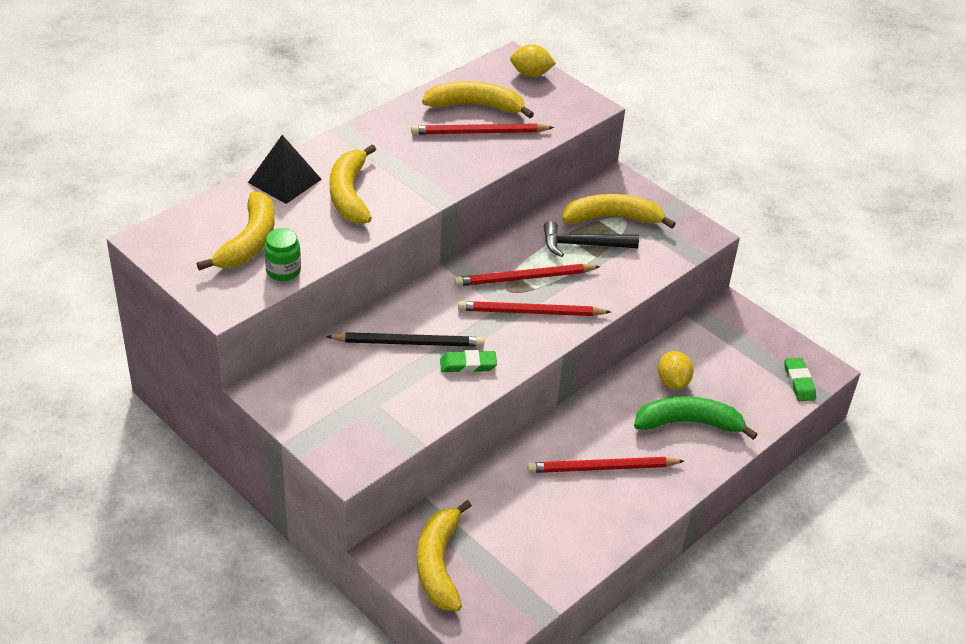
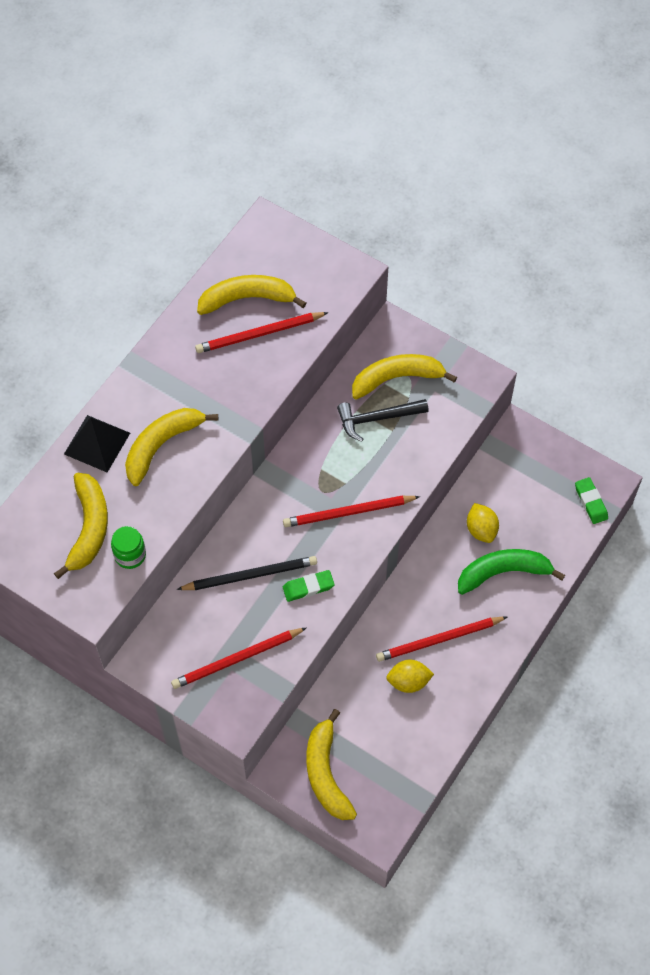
camera: 10 degrees left, 20 degrees up
yellow banana [330,145,376,224] -> yellow banana turned 60 degrees clockwise [125,408,218,486]
red pencil [454,264,600,286] -> red pencil moved to [171,628,306,689]
yellow lemon [510,44,556,77] -> yellow lemon moved to [386,660,434,693]

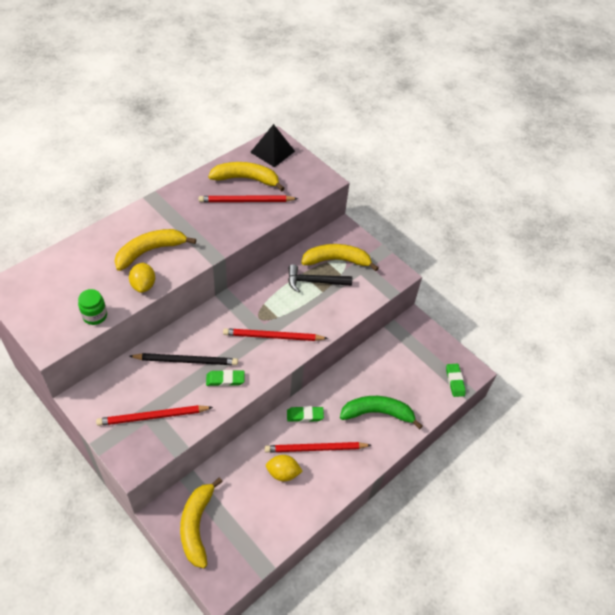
camera: 10 degrees right, 10 degrees down
yellow banana [54,473,108,579] -> none
black pyramid [64,415,130,472] -> black pyramid moved to [250,124,295,167]
yellow lemon [467,503,499,543] -> yellow lemon moved to [129,263,155,293]
none -> green eraser [287,406,324,422]

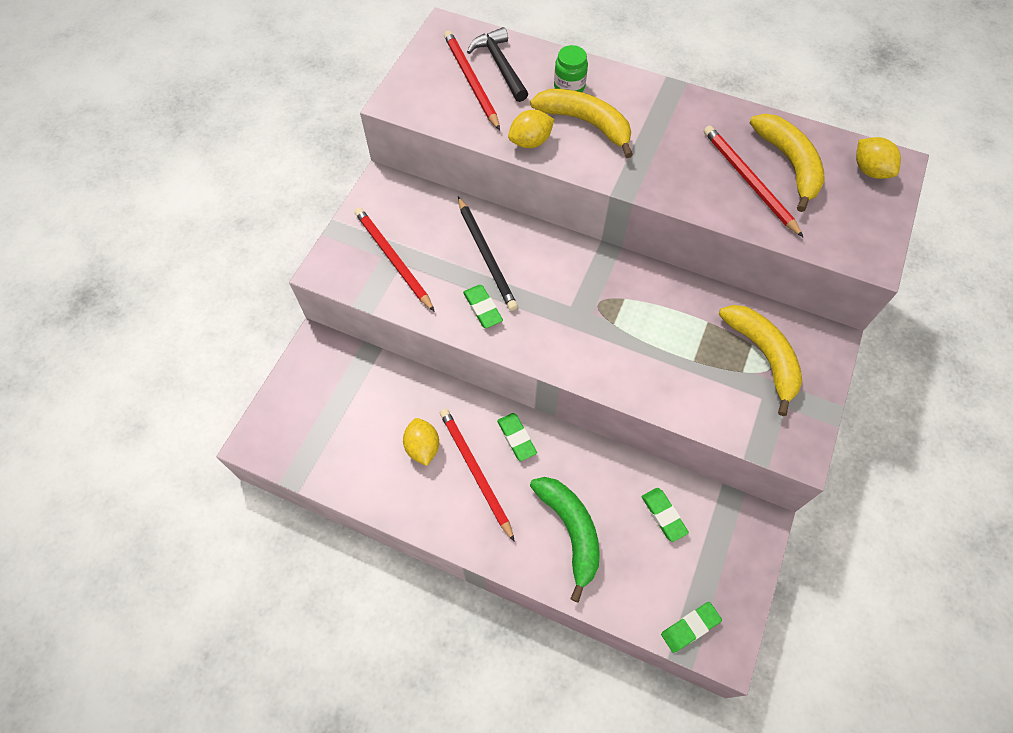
camera: 70 degrees right, 10 degrees up
green jar [78,289,107,325] -> green jar moved to [554,45,588,92]
yellow banana [180,478,223,568] -> none
red pencil [223,328,328,341] -> red pencil moved to [444,30,500,130]
black pyramid [250,124,295,167] -> yellow lemon [856,137,901,179]
black hammer [288,264,352,293] -> black hammer moved to [467,27,528,102]
none -> green eraser [642,488,689,542]

